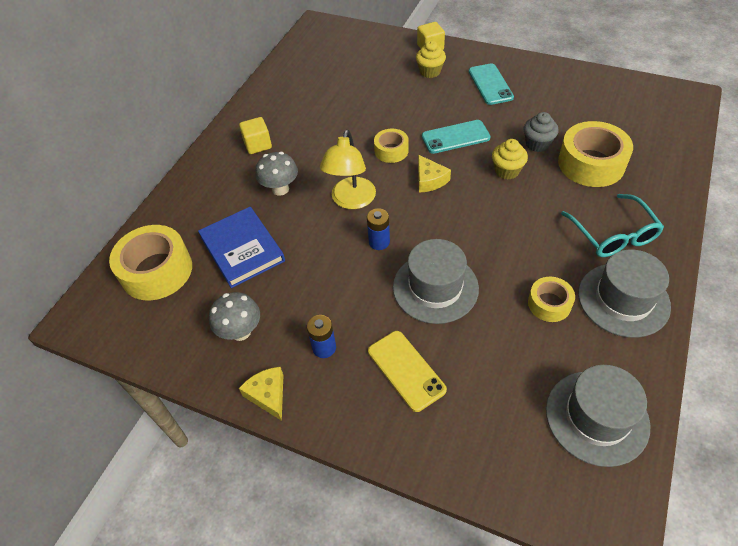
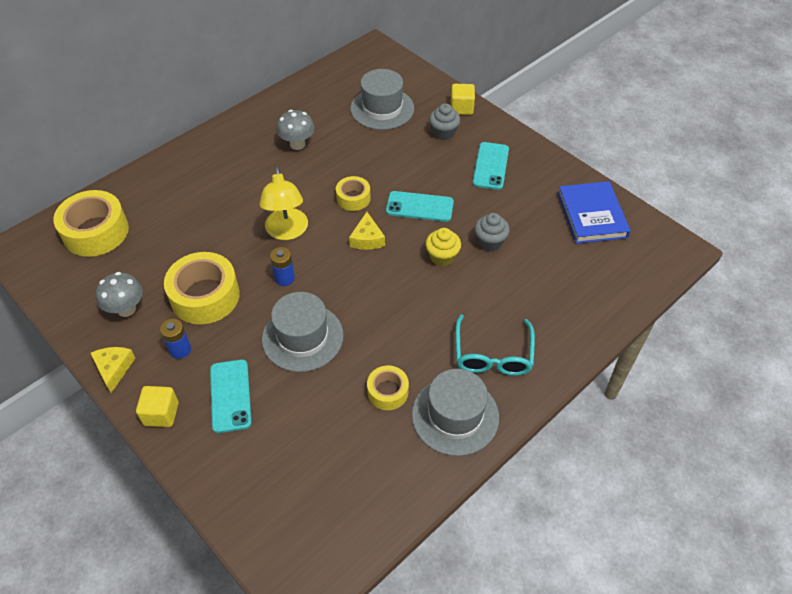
camera: 20 degrees right, 0 degrees up
blue book [198,207,285,288] -> blue book moved to [558,181,631,244]
yellow cube [239,117,272,154] -> yellow cube moved to [136,386,179,427]
grey mushroom [255,152,298,196] -> grey mushroom moved to [276,110,315,150]
yellow lamp [320,130,376,209] -> yellow lamp turned 45 degrees counterclockwise [259,167,308,240]
yellow phone [368,331,447,412] -> turquoise phone [210,360,252,433]
yellow cupcake [416,41,446,78] -> grey cupcake [429,103,460,140]
grey hat [546,365,650,467] -> grey hat moved to [350,69,414,130]
yellow tape [558,121,633,187] -> yellow tape moved to [164,252,240,325]

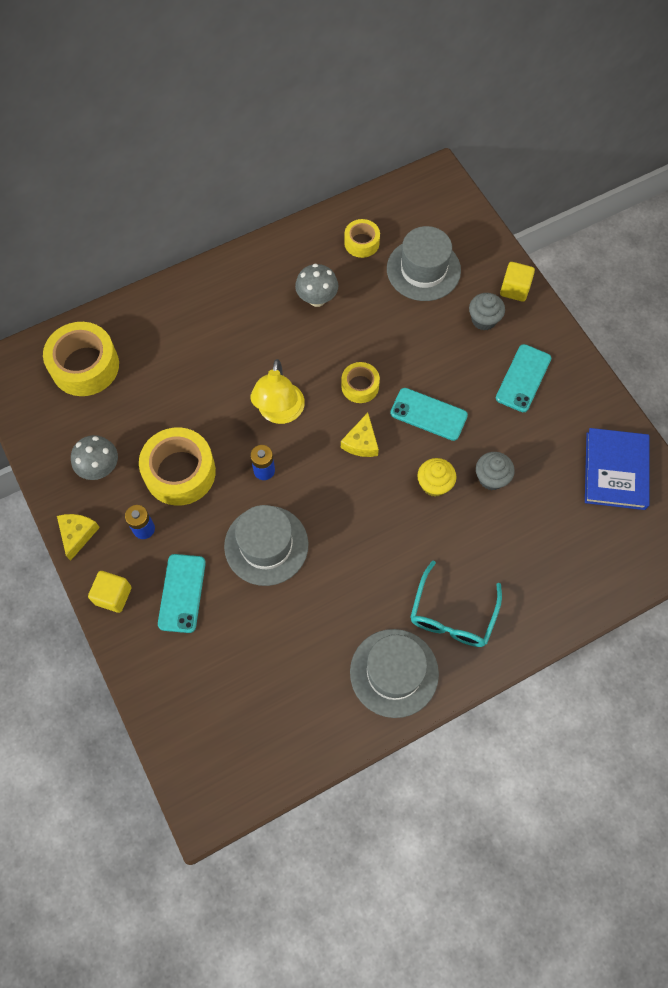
camera: 15 degrees right, 15 degrees up
yellow tape [367,366,409,410] -> yellow tape moved to [344,219,380,258]

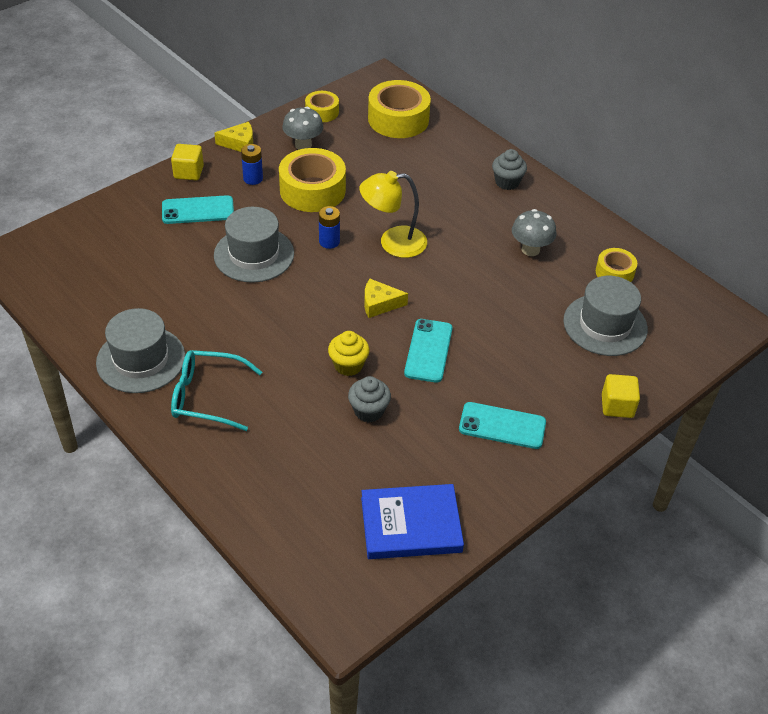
camera: 75 degrees right, 20 degrees down
yellow tape [341,362,380,403] -> yellow tape moved to [305,91,339,122]
grey cupcake [469,293,505,331] -> grey cupcake moved to [492,149,527,190]

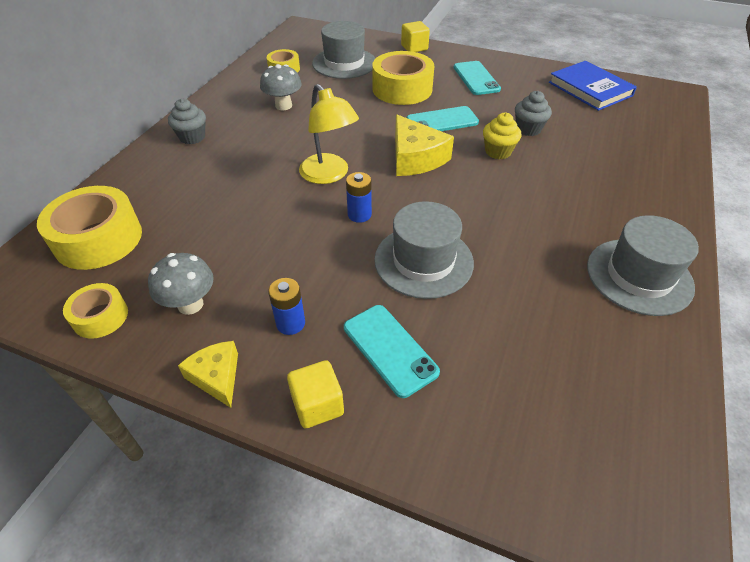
camera: 115 degrees left, 0 degrees up
turquoise glasses [171,350,262,431] -> none
yellow tape [279,148,346,212] -> yellow tape moved to [372,51,434,105]
yellow cheese [364,279,408,318] -> yellow cheese [395,114,454,176], size x1.62

